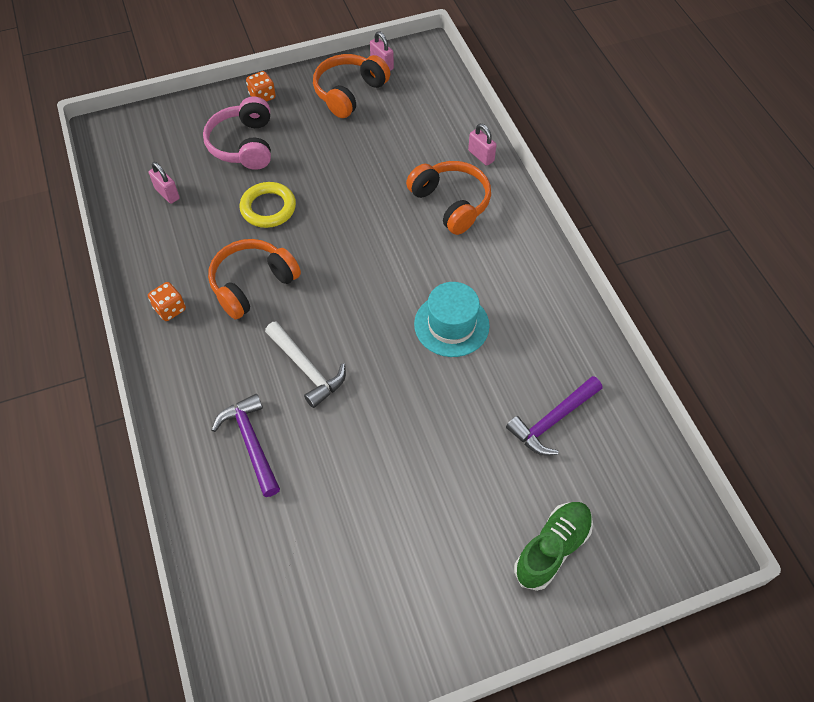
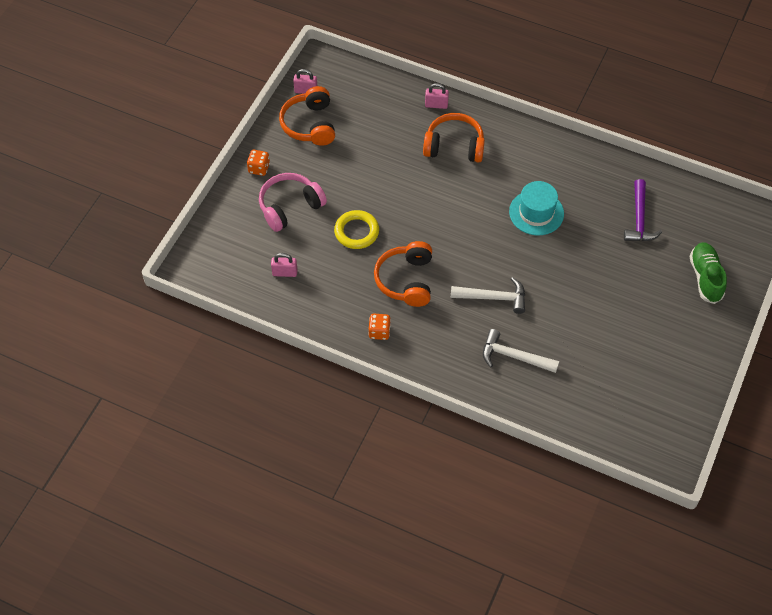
camera: 45 degrees left, 0 degrees up
pink headphones [203,97,271,170] -> pink headphones turned 105 degrees clockwise [259,173,327,232]
purple hammer [212,394,280,497] -> white hammer [483,329,559,373]

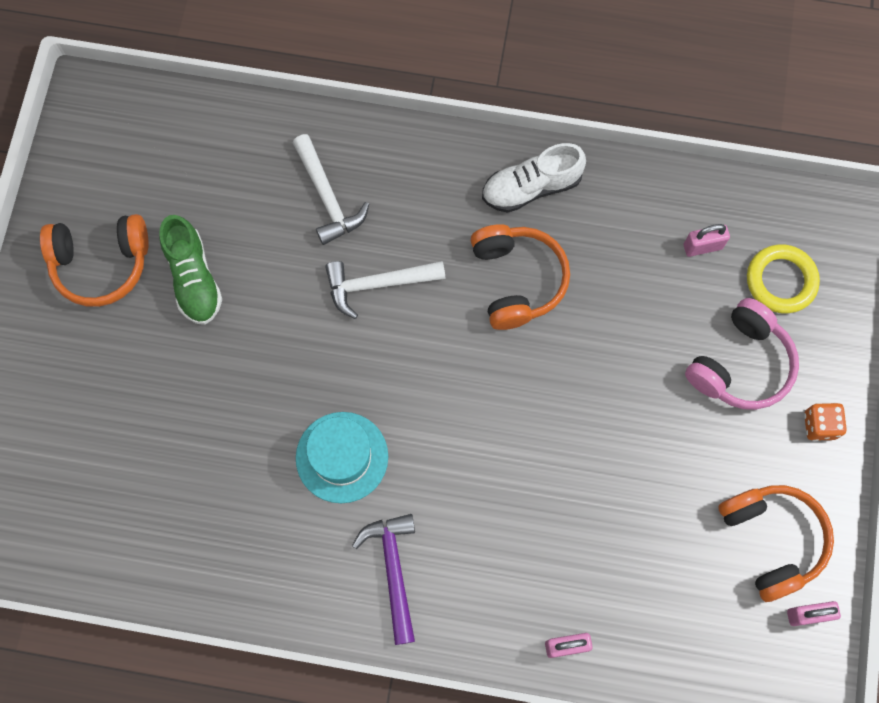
camera: 165 degrees right, 15 degrees up
yellow ring [334,210,379,249] -> yellow ring moved to [747,244,820,313]
orange dice [368,313,391,340] -> white shoe [482,143,586,213]
orange headphones [423,113,485,163] -> orange headphones moved to [40,214,149,307]
white hammer [483,329,559,373] -> white hammer turned 60 degrees clockwise [293,134,369,245]
purple hammer [624,179,662,241] -> purple hammer moved to [352,514,415,645]
green shoe [690,242,727,304] -> green shoe moved to [159,215,222,325]

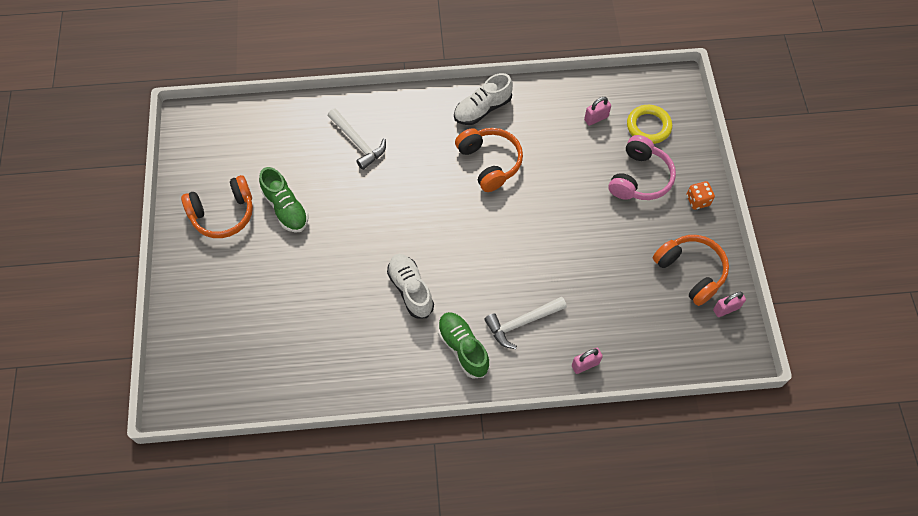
camera: 15 degrees left, 10 degrees down
turquoise hat [296,412,388,503] -> white shoe [387,254,434,318]
white hammer [325,261,446,319] -> white hammer moved to [484,297,567,349]
purple hammer [352,514,415,645] -> green shoe [438,312,490,378]

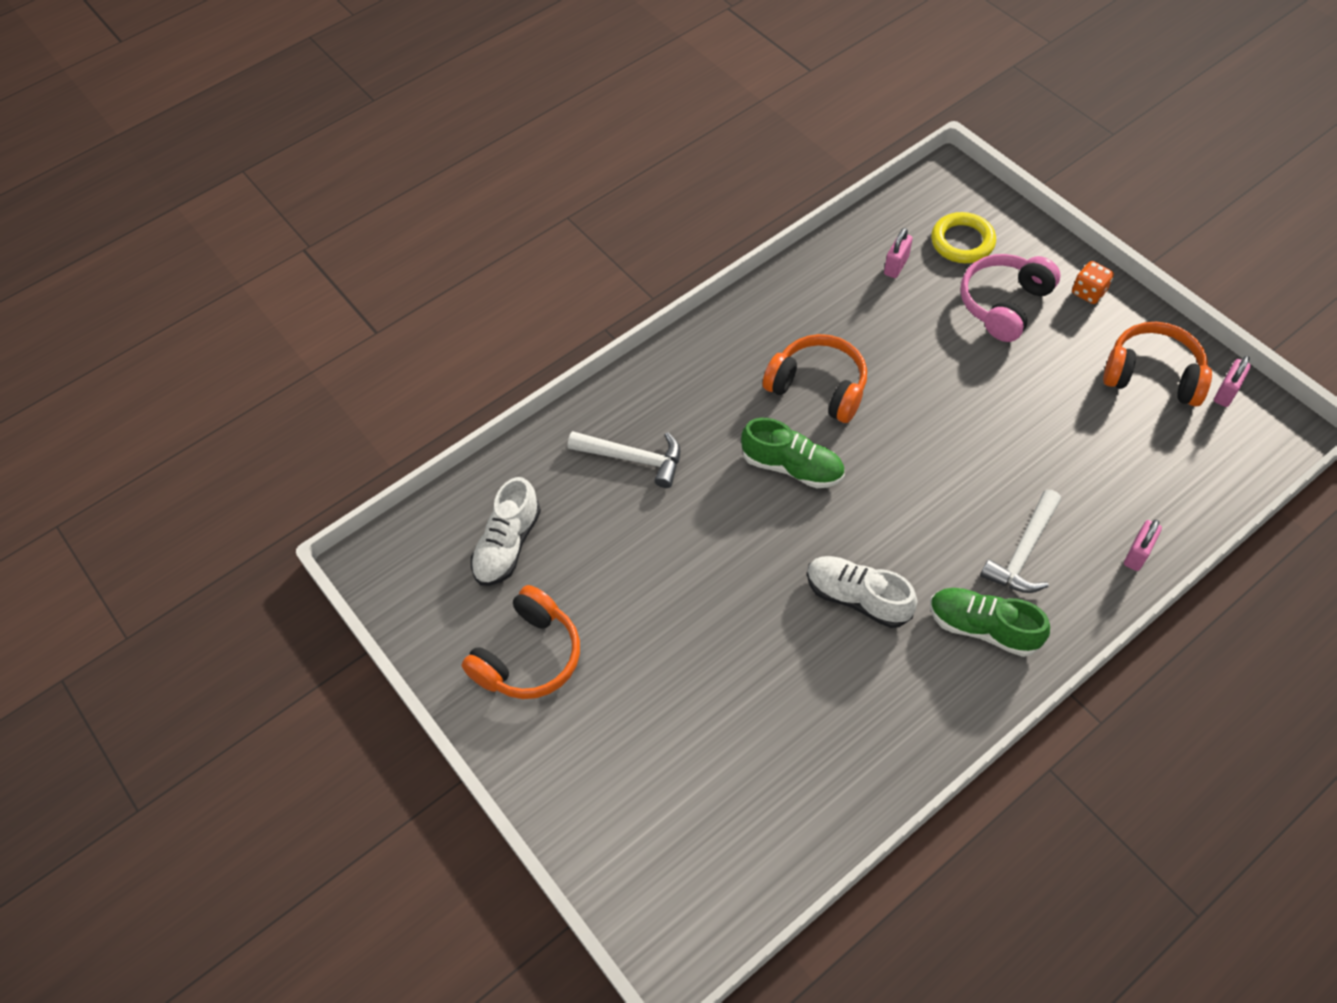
camera: 30 degrees left, 5 degrees down
green shoe [259,167,309,233] -> green shoe moved to [741,418,844,488]
white shoe [454,73,513,125] -> white shoe moved to [471,477,541,586]
pink headphones [609,135,676,200] -> pink headphones turned 135 degrees counterclockwise [960,254,1060,342]

